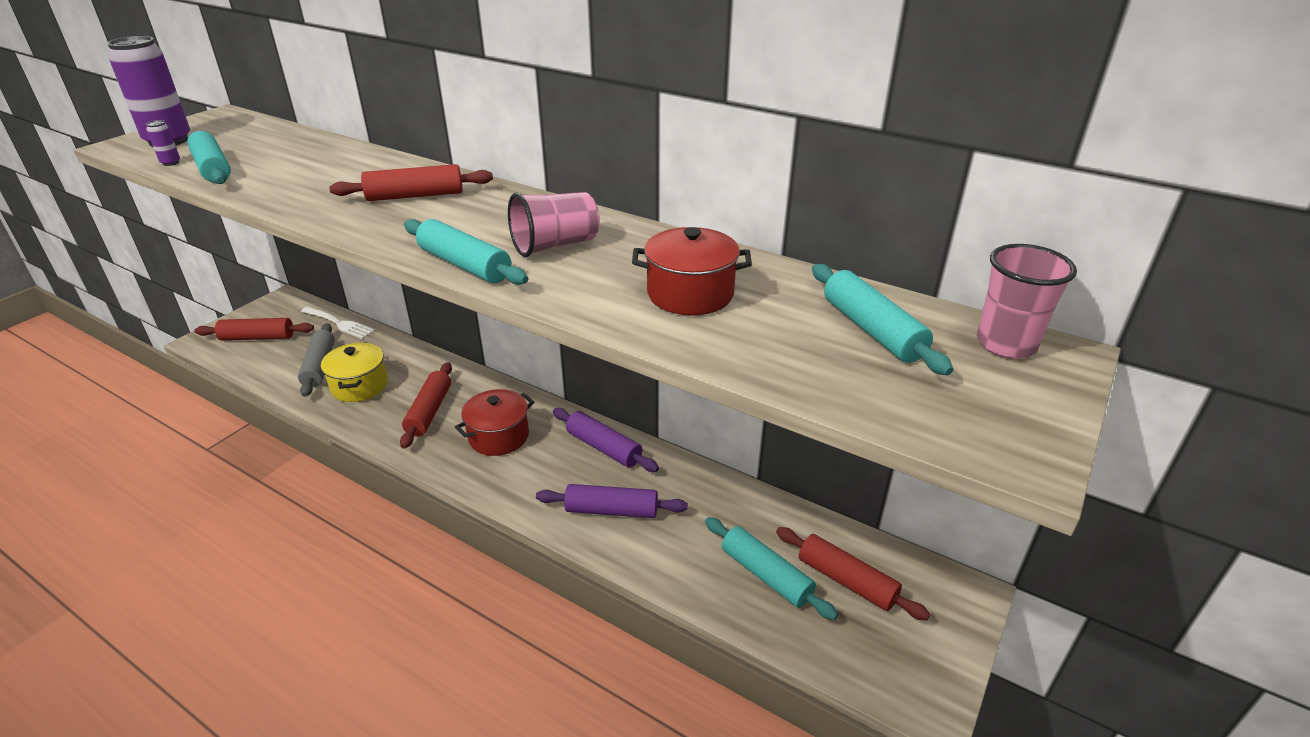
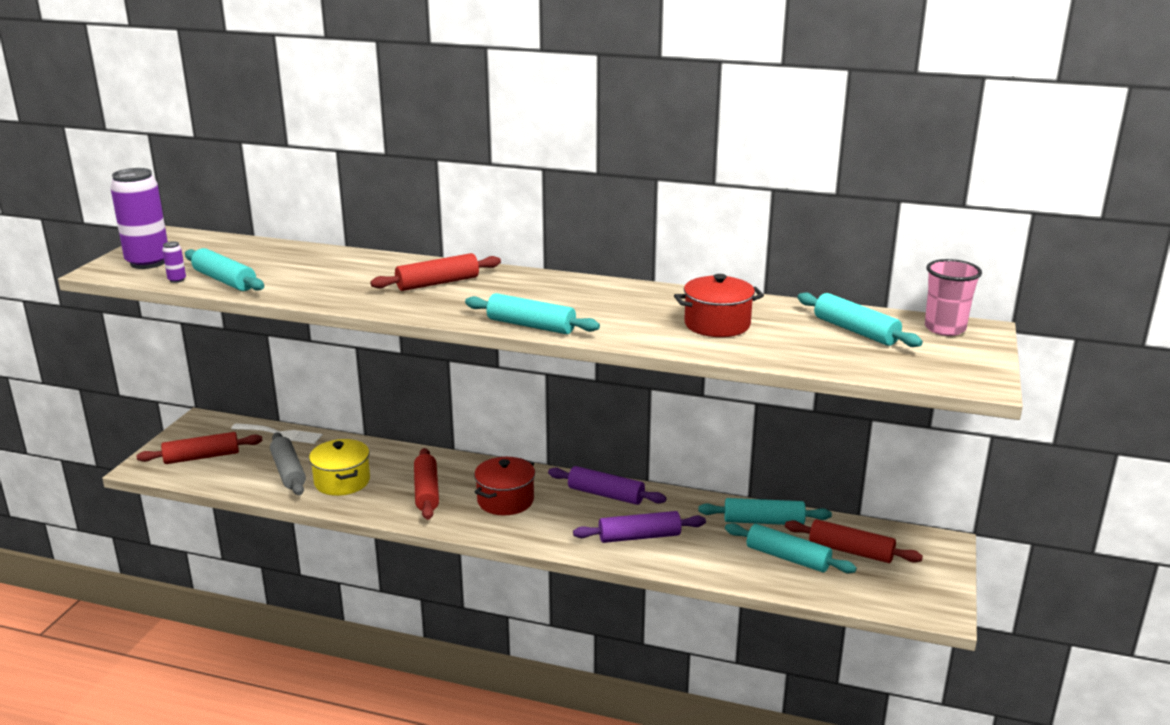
camera: 15 degrees left, 10 degrees down
pink cup [508,192,600,257] -> none
none -> turquoise rolling pin [698,498,832,525]

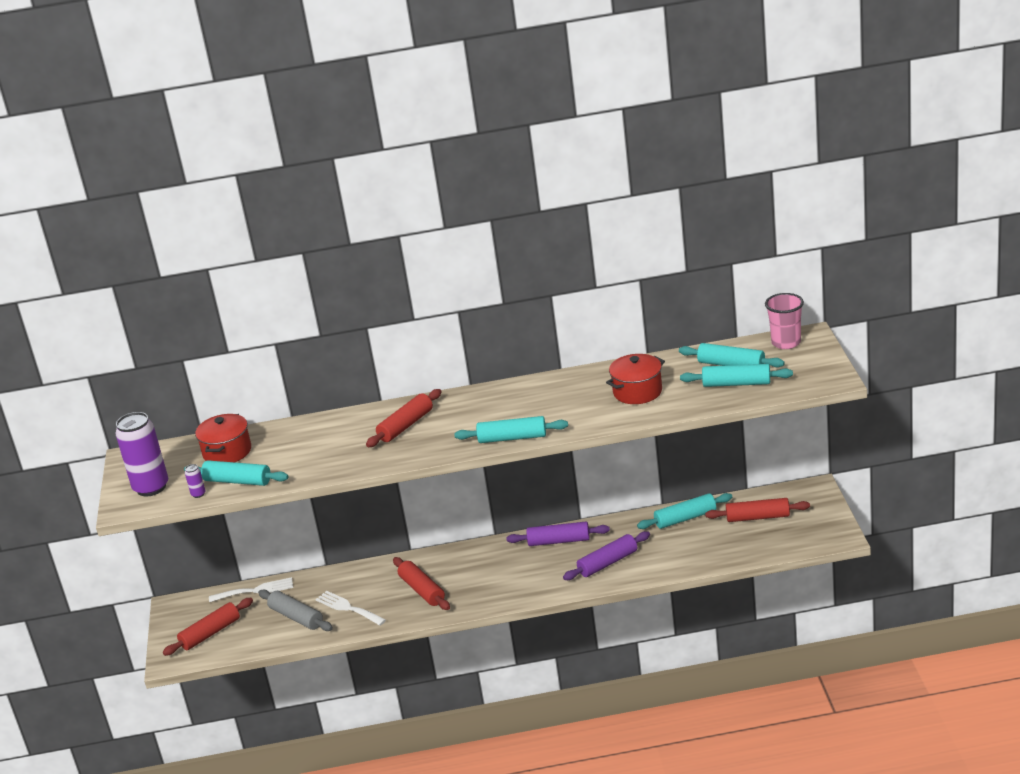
camera: 20 degrees left, 5 degrees up
yellow pot [309,439,370,496] -> white fork [316,591,386,625]
red pot [474,457,535,515] -> red pot moved to [195,414,251,462]
turquoise rolling pin [725,523,857,573] -> turquoise rolling pin moved to [680,364,793,387]

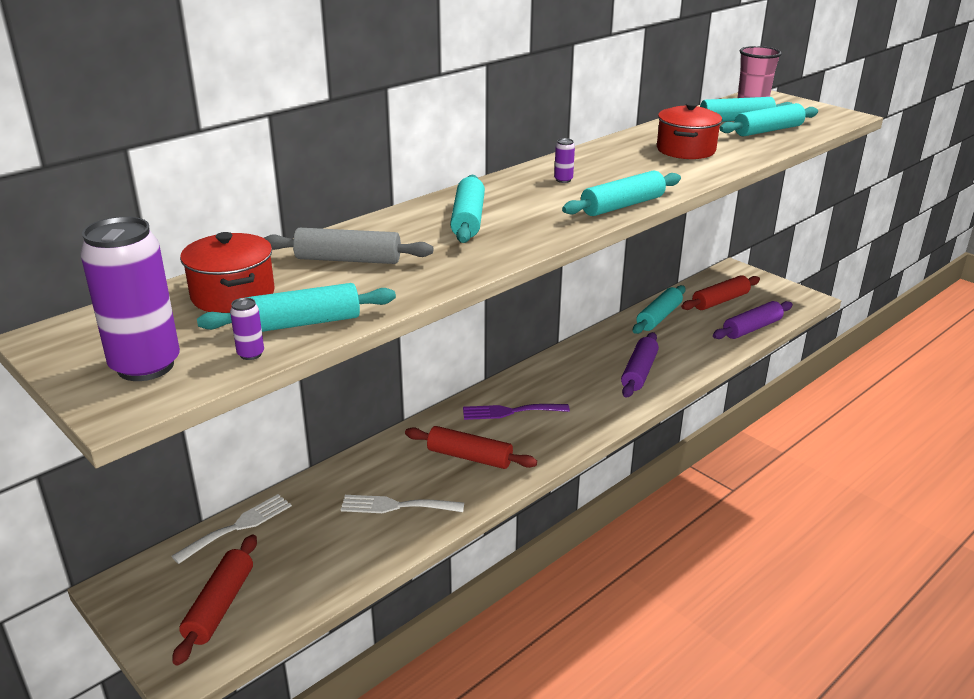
camera: 40 degrees left, 0 degrees up
grey rolling pin [258,589,333,631] -> grey rolling pin moved to [264,228,433,264]
red rolling pin [366,389,441,447] -> turquoise rolling pin [450,175,485,243]
purple rolling pin [506,522,610,546] -> purple rolling pin moved to [713,301,793,339]
none -> purple fork [463,404,570,420]
none -> purple can [554,138,575,183]

